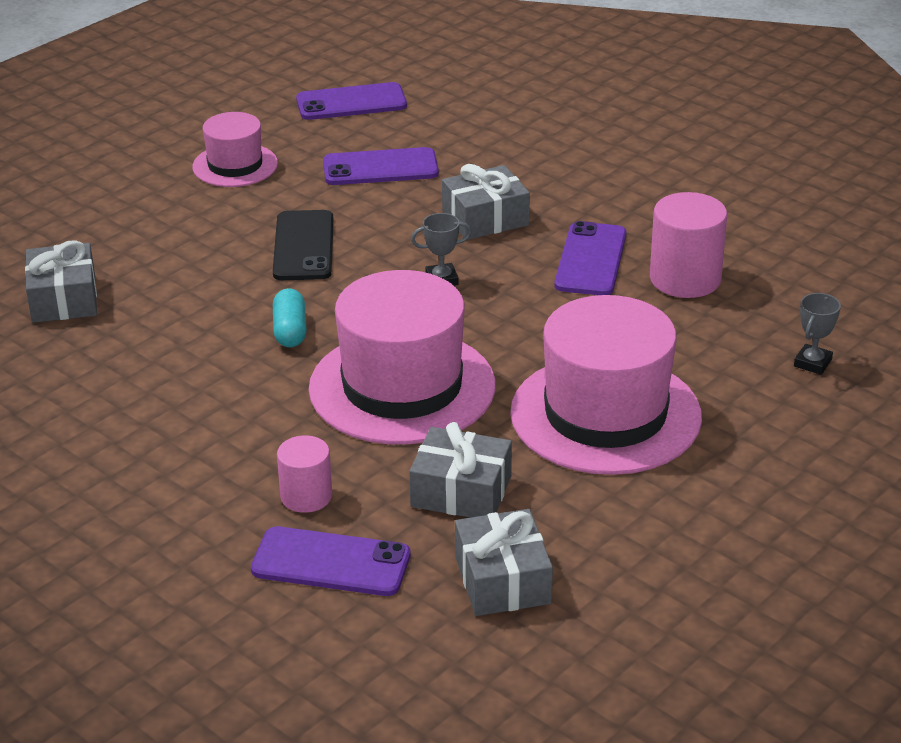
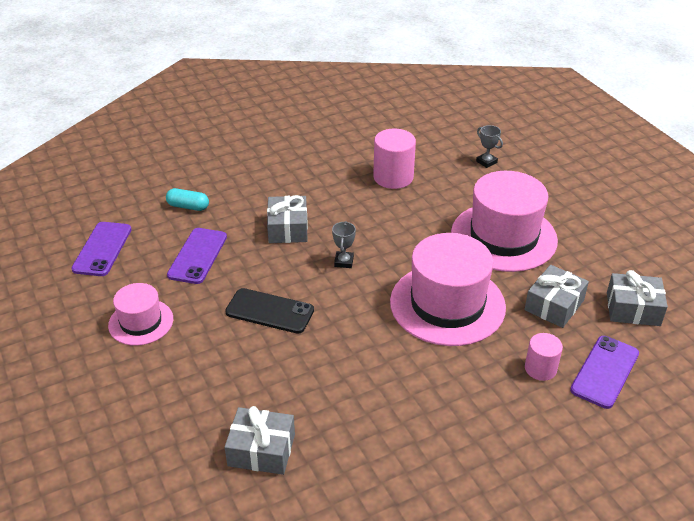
camera: 70 degrees left, 5 degrees up
turquoise capsule [273,288,307,347] -> turquoise capsule moved to [166,188,209,211]
purple phone [554,221,626,295] -> none

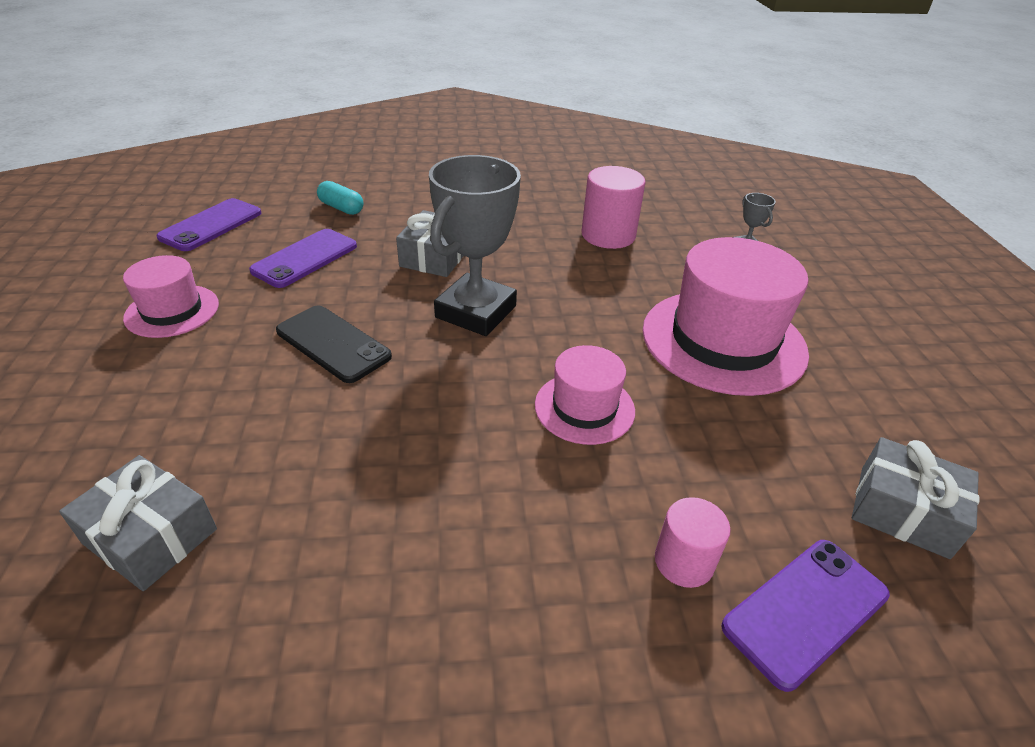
camera: 20 degrees right, 0 degrees up
grey trophy [332,221,356,268] -> grey trophy [429,155,521,336], size x2.38
pink hat [390,233,506,346] -> pink hat [535,345,635,445], size x0.54
grey gift [524,265,589,328] -> none

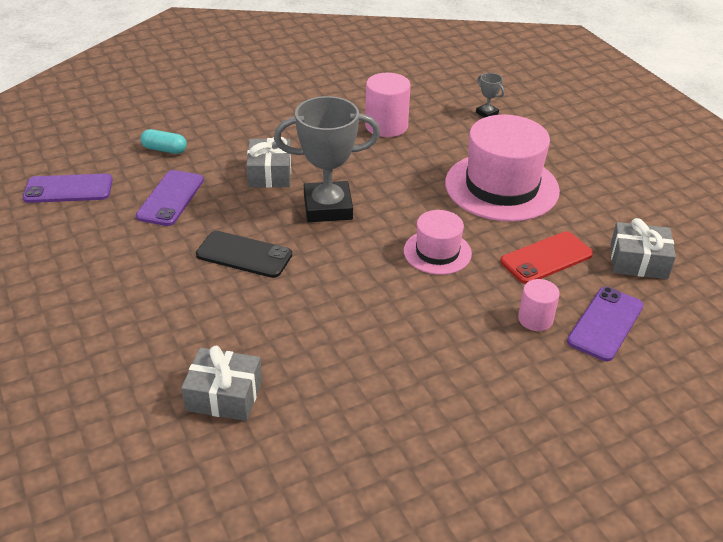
camera: 20 degrees left, 0 degrees up
pink hat [123,255,219,338] -> none
purple phone [156,198,261,251] -> purple phone turned 75 degrees clockwise [23,174,113,203]
grey trophy [429,155,521,336] -> grey trophy turned 75 degrees clockwise [274,96,380,222]
none -> red phone [500,231,593,284]

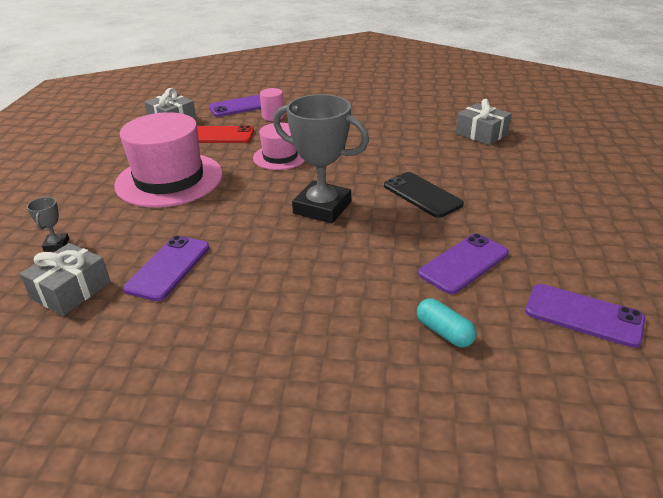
camera: 145 degrees left, 5 degrees down
grey gift [246,137,291,188] -> grey gift moved to [20,243,110,316]
pink cylinder [365,73,411,137] -> purple phone [123,235,210,301]

